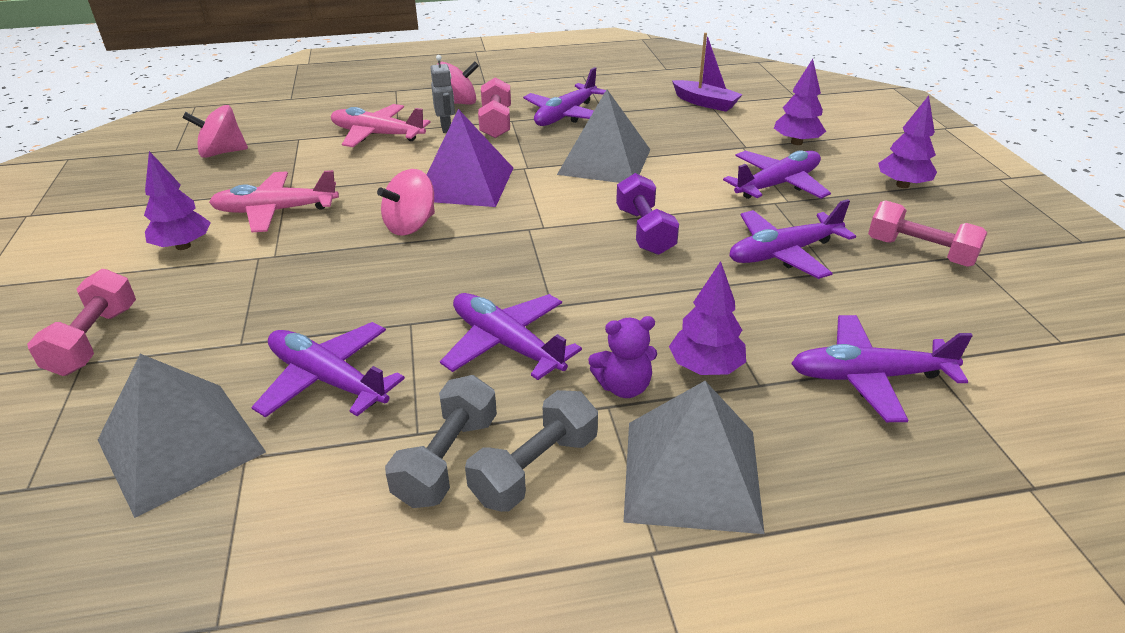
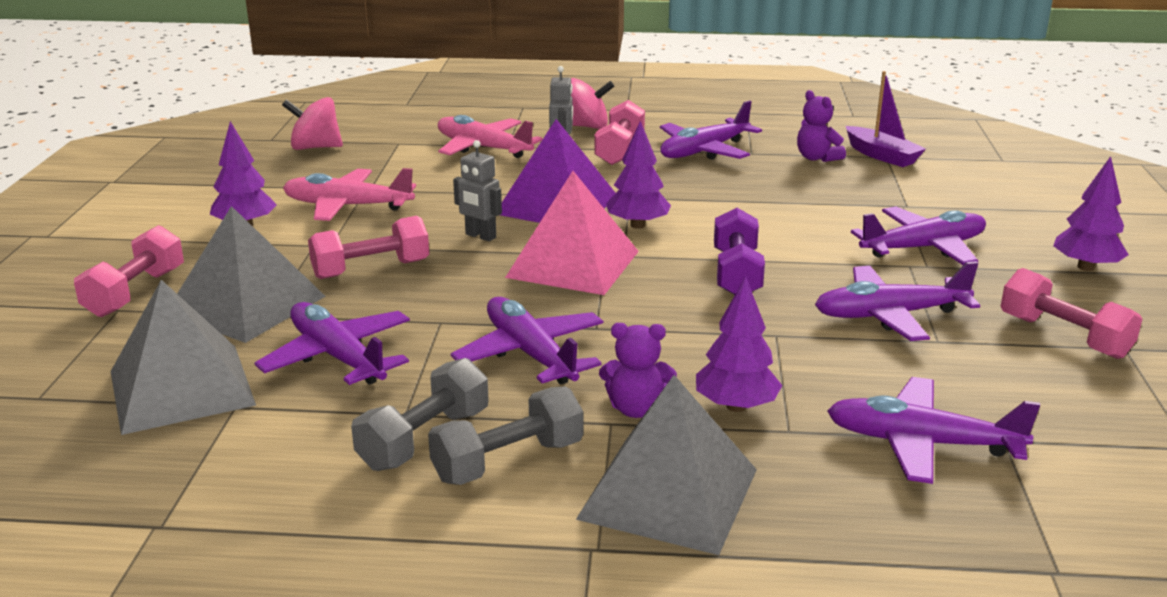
camera: 15 degrees right, 10 degrees down
pink spinning top [377,169,435,236] -> grey robot [453,140,502,241]
grey pyramid [557,89,650,183] -> grey pyramid moved to [177,206,326,343]
purple tree [774,59,826,145] -> purple tree moved to [606,121,671,229]
none -> pink dumbbell [308,216,429,279]
none -> pink pyramid [505,171,639,295]
none -> purple teddy bear [797,90,846,162]

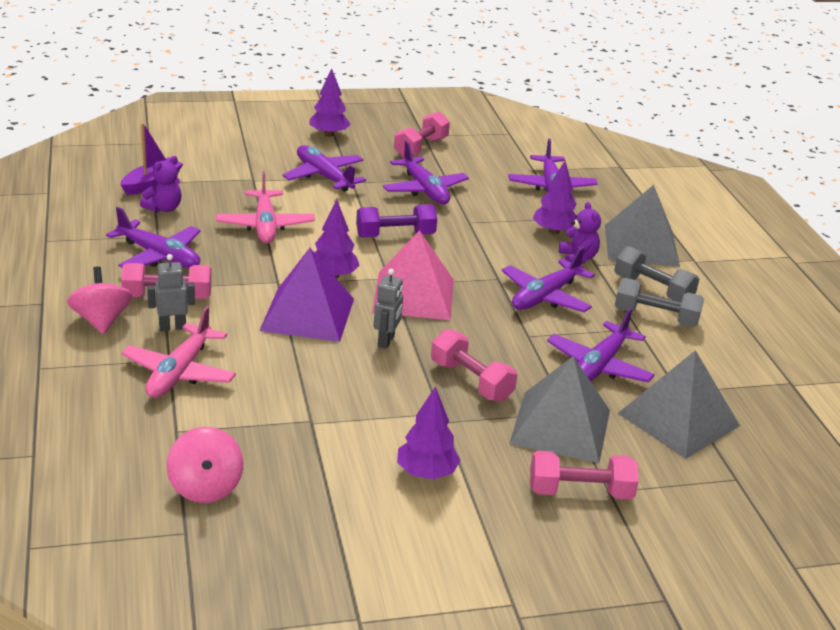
camera: 110 degrees left, 5 degrees up
pink plane [283,168,416,221] -> pink plane moved to [216,171,315,244]

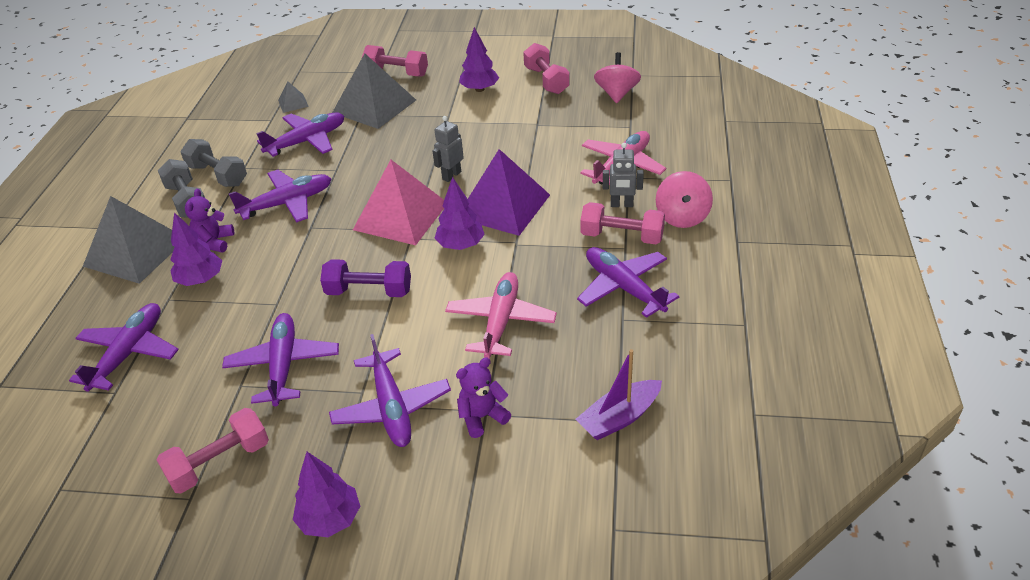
camera: 155 degrees left, 10 degrees up
purple teddy bear [140,156,182,212] -> purple teddy bear moved to [456,357,511,438]
pink dumbbell [431,329,517,402] -> pink dumbbell moved to [523,43,570,94]
grey pyramid [618,350,740,459] -> grey pyramid [278,82,309,113], size x0.44

